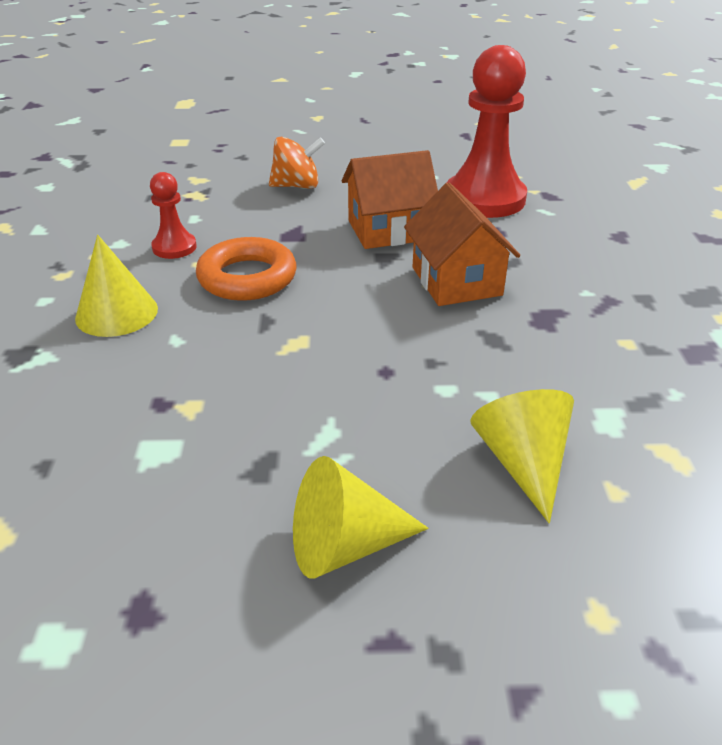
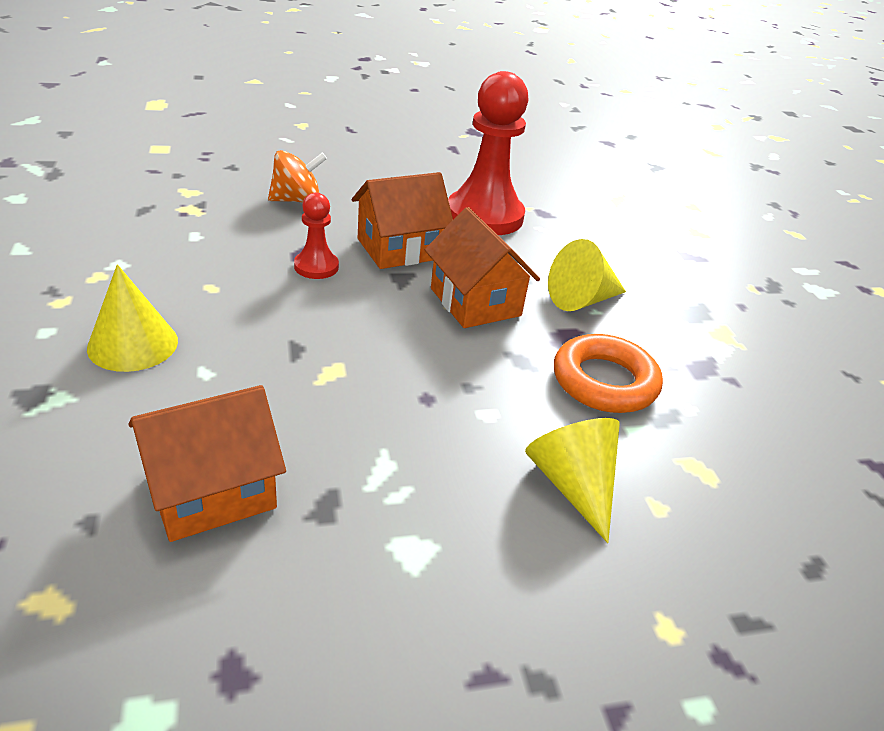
camera: 15 degrees left, 0 degrees up
red pawn [150,172,197,259] -> red pawn moved to [294,193,339,279]
orange ring [196,237,296,301] -> orange ring moved to [554,334,663,413]
yellow cone [293,456,429,578] -> yellow cone moved to [548,239,626,311]
none -> orange house [128,385,286,542]

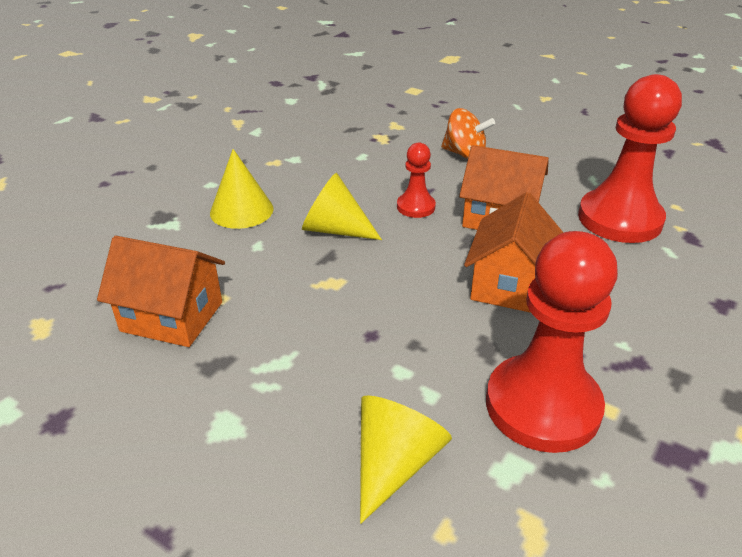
camera: 50 degrees right, 0 degrees up
yellow cone [548,239,626,311] -> yellow cone moved to [302,173,382,240]
orange ring [554,334,663,413] -> red pawn [486,231,618,453]

